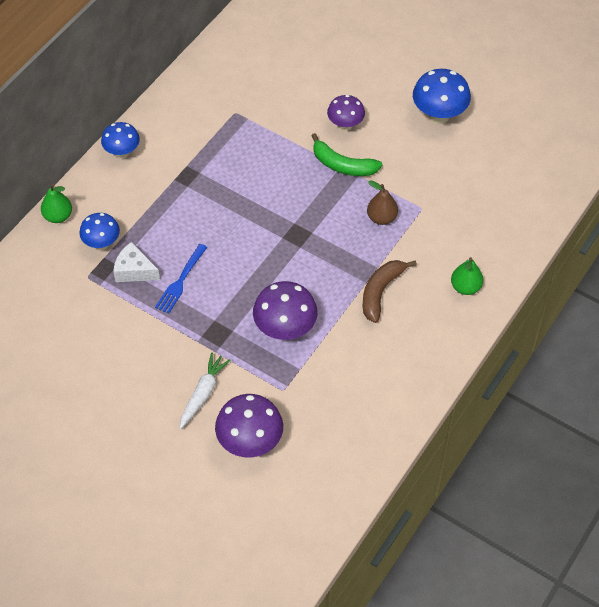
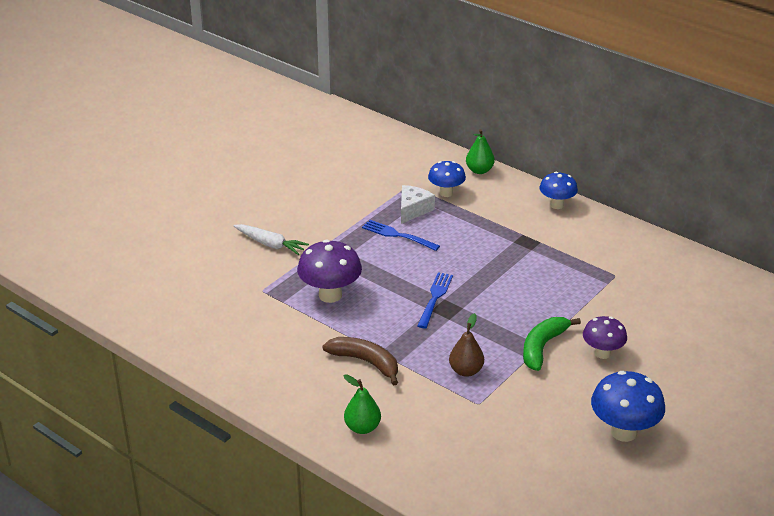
camera: 95 degrees right, 20 degrees down
purple mushroom [215,394,283,458] -> none
none -> blue fork [417,272,453,328]

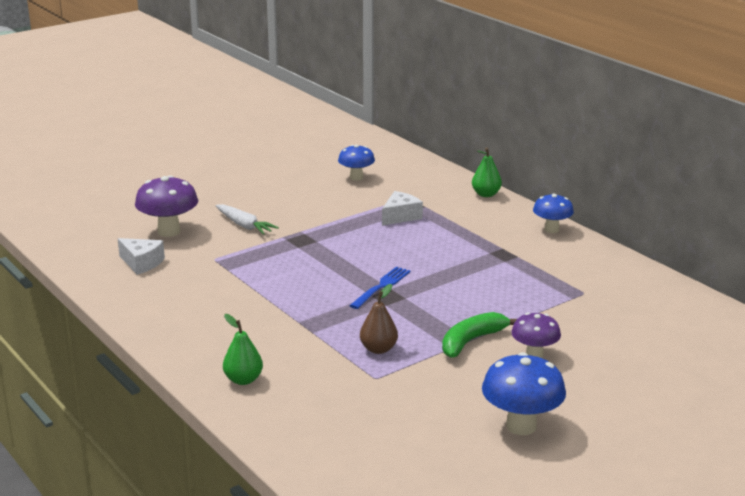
camera: 15 degrees right, 10 degrees down
purple mushroom [297,239,362,303] -> purple mushroom moved to [135,175,198,237]
brown banana [323,337,398,385] -> none
blue fork [362,220,440,251] -> none
blue mushroom [428,161,466,197] -> blue mushroom moved to [338,145,375,181]
none -> white cheese [118,238,165,275]

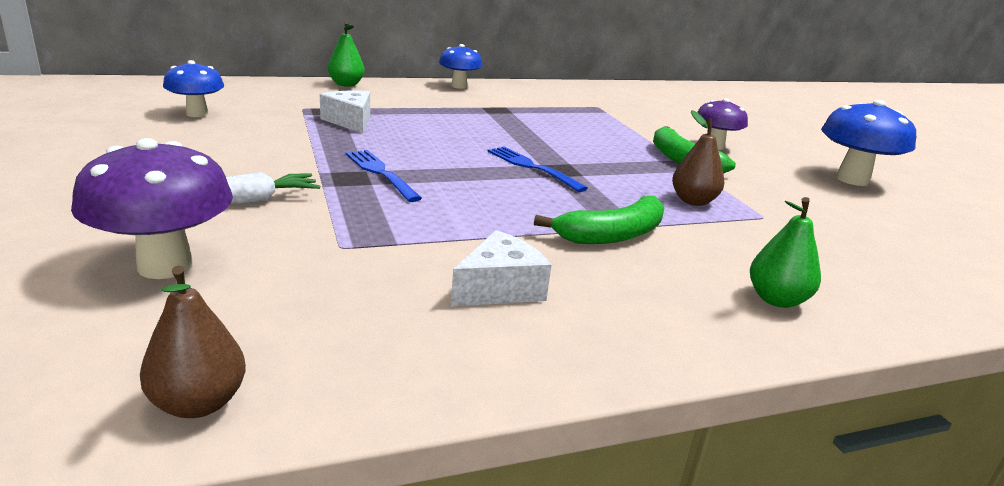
camera: 75 degrees left, 0 degrees up
white cheese [118,238,165,275] -> white cheese moved to [451,230,551,306]
none -> brown pear [140,265,246,418]
none -> blue fork [346,150,422,202]
none -> green banana [534,196,665,244]

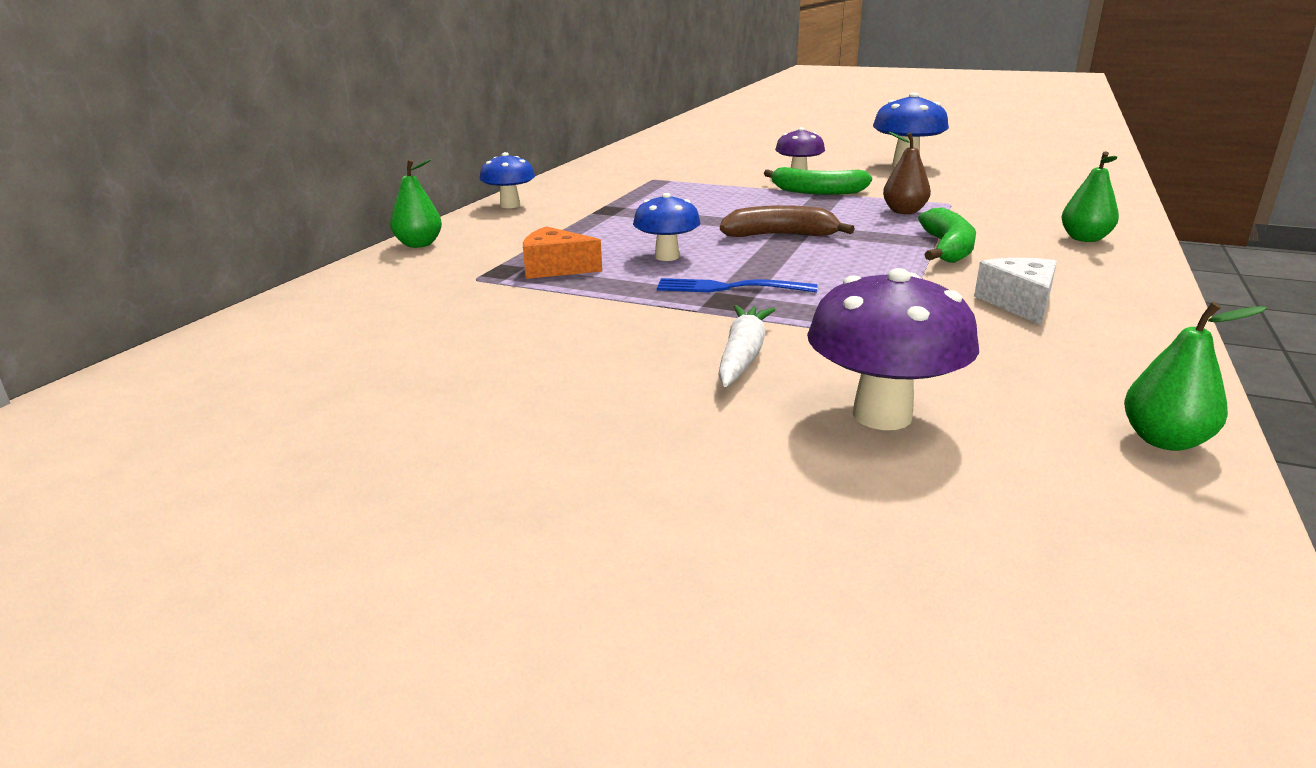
camera: 45 degrees left, 0 degrees up
brown pear [140,265,246,418] -> green pear [1124,302,1267,451]
blue mushroom [163,60,224,117] -> blue mushroom moved to [633,193,701,261]
white cheese [320,90,370,133] -> orange cheese [523,226,602,279]
blue fork [487,147,588,192] -> brown banana [720,205,855,237]

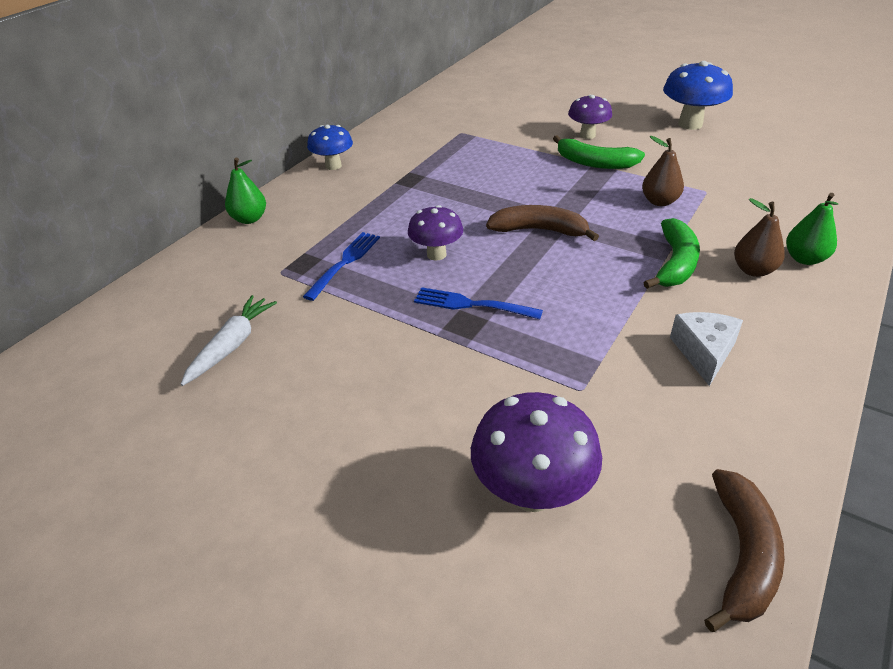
camera: 10 degrees right, 15 degrees up
orange cheese [523,226,602,279] -> blue fork [303,232,380,301]
blue mushroom [633,193,701,261] -> purple mushroom [408,205,463,261]
white carrot [718,305,776,387] -> white carrot moved to [181,295,277,386]
green pear [1124,302,1267,451] -> brown banana [704,469,785,632]
none -> brown pear [734,198,785,277]

